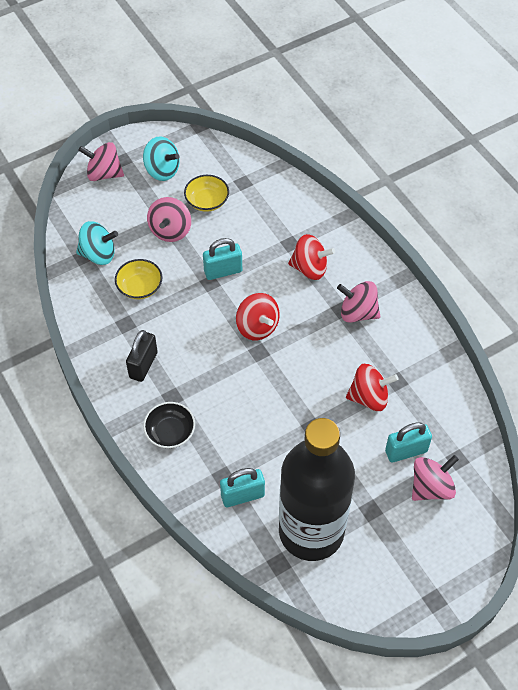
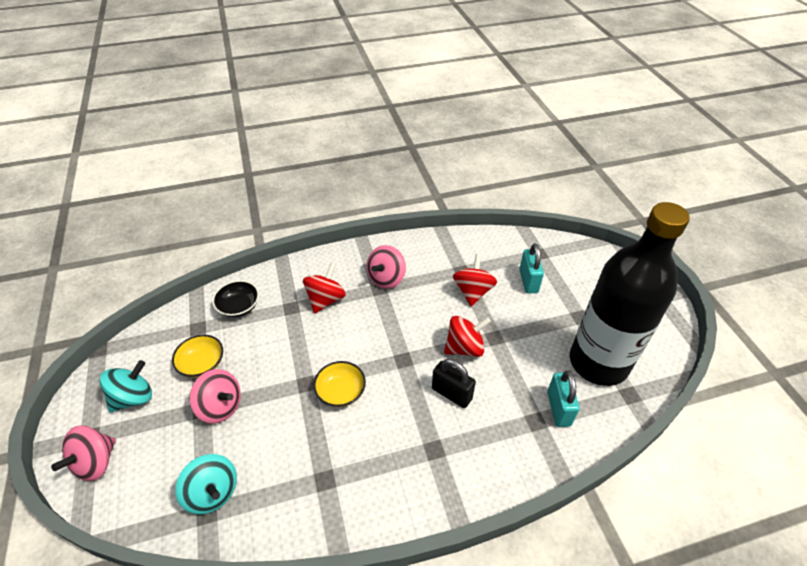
camera: 75 degrees left, 10 degrees down
turquoise spinning top [76,221,118,265] -> turquoise spinning top turned 120 degrees clockwise [175,454,237,514]
yellow bowl [115,259,162,299] -> yellow bowl moved to [314,361,366,407]
black padlock [126,330,158,382] -> black padlock moved to [432,359,476,408]
black bowl [143,402,195,448] -> black bowl moved to [212,280,259,317]
turquoise padlock [203,238,242,280] -> none
red spinning top [236,293,280,340] -> red spinning top moved to [444,316,491,357]
pink spinning top [412,455,459,501] -> none

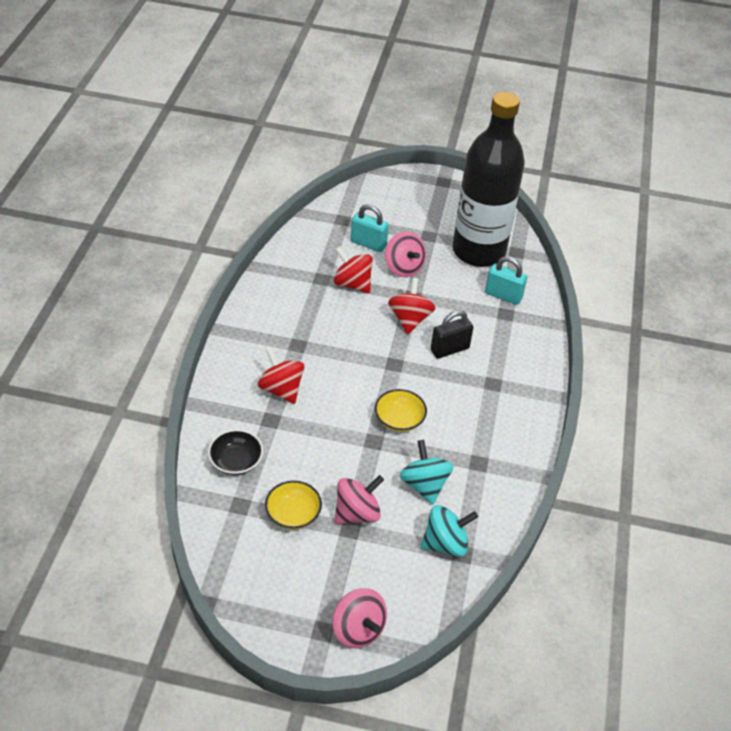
camera: 65 degrees left, 0 degrees up
turquoise spinning top [99,360,152,412] -> turquoise spinning top moved to [400,440,453,505]
pink spinning top [367,245,406,289] -> pink spinning top moved to [385,231,426,277]

